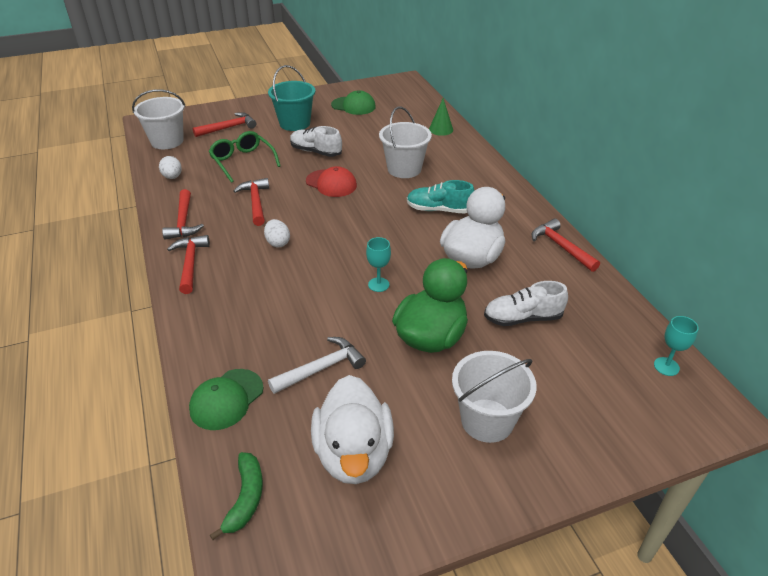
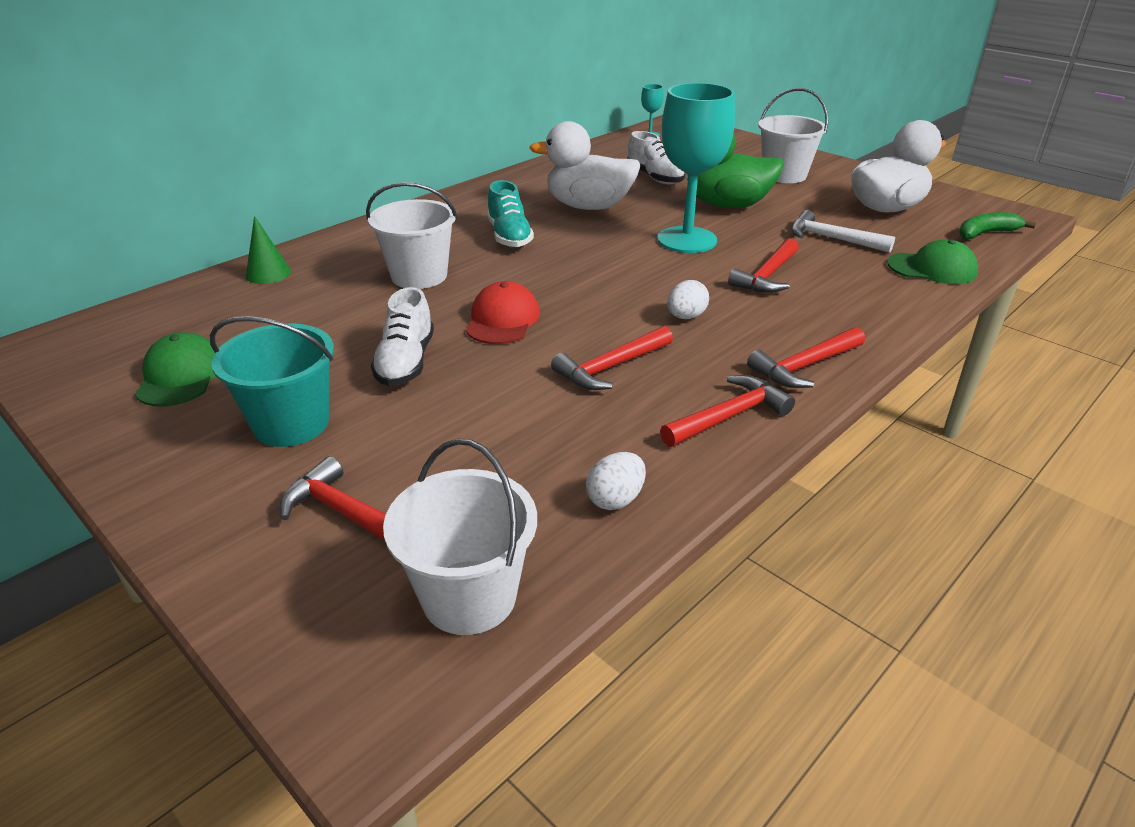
camera: 115 degrees left, 5 degrees down
green glasses [209,131,281,183] -> none
turquoise goblet [366,237,391,292] -> turquoise goblet [657,83,735,253], size x2.31
red hammer [532,219,600,272] -> red hammer moved to [728,238,799,293]

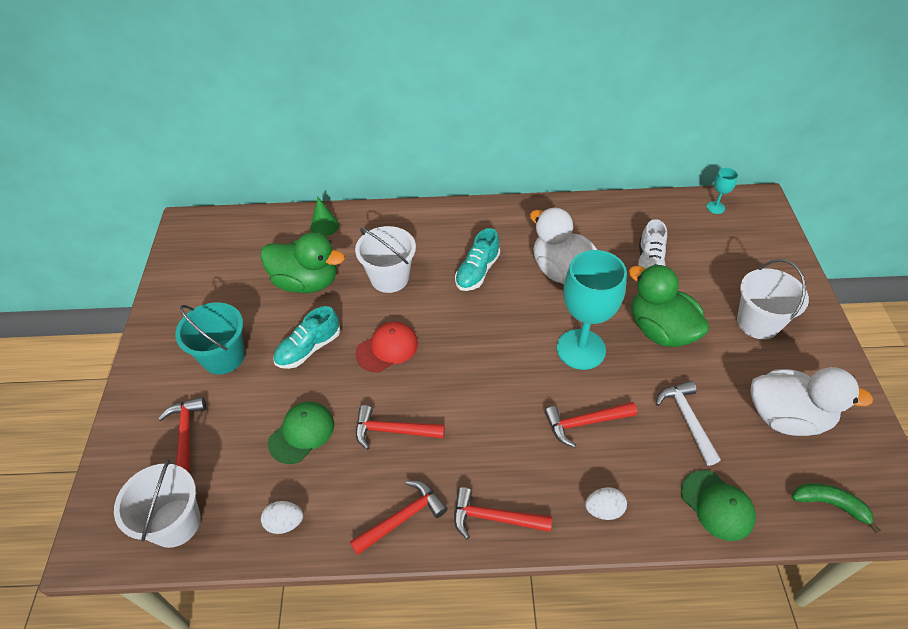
camera: 45 degrees right, 15 degrees up
green cap [135,332,219,407] -> green cap moved to [268,402,334,464]
white shoe [371,287,434,386] -> turquoise shoe [273,306,340,369]
red hammer [660,375,795,447] -> red hammer turned 45 degrees counterclockwise [350,480,448,555]
white egg [667,280,709,319] -> white egg moved to [585,487,627,520]
none -> green duck [260,232,345,293]

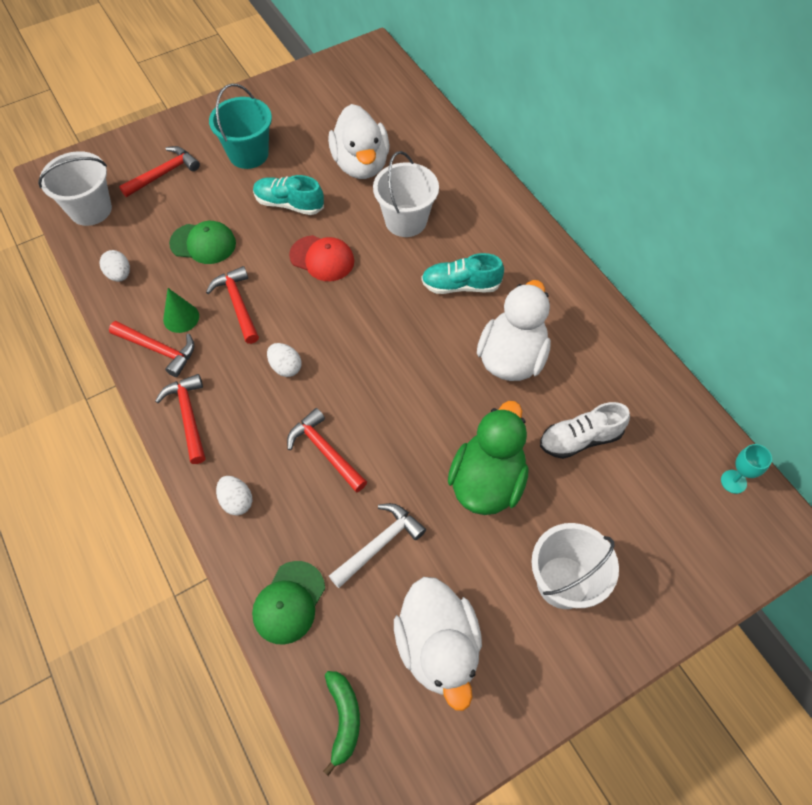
camera: 60 degrees right, 10 degrees up
green duck [260,232,345,293] -> white duck [328,104,389,179]
green cone [311,197,339,236] -> green cone moved to [163,288,199,333]
turquoise goblet [557,250,627,370] -> none
none -> white egg [267,343,302,377]

